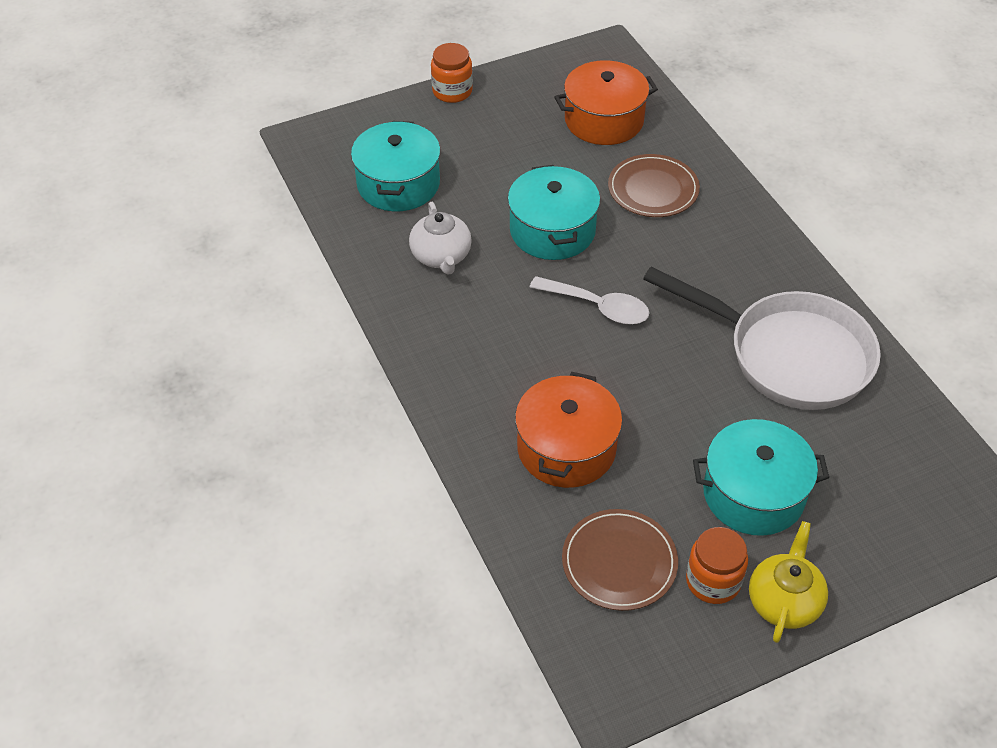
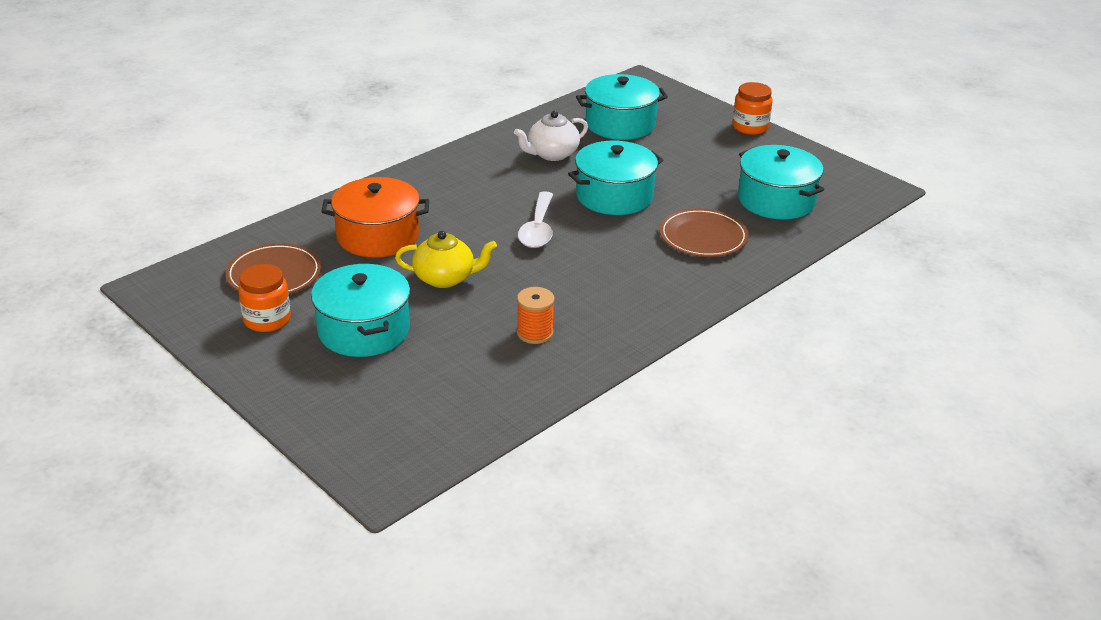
camera: 70 degrees right, 15 degrees down
orange pot [555,60,658,145] -> turquoise pot [738,145,824,220]
white pan [643,267,881,410] -> orange spool [517,287,555,344]
yellow teapot [749,521,828,643] -> yellow teapot moved to [395,231,497,288]

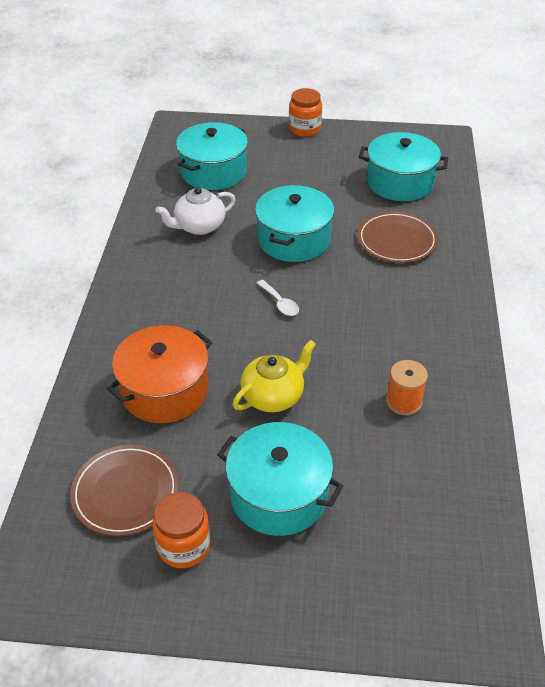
camera: 40 degrees left, 10 degrees up
white teapot [514,111,588,161] -> white teapot turned 45 degrees clockwise [155,187,236,235]
white spoon [518,191,553,248] -> white spoon [257,280,299,316], size x0.58

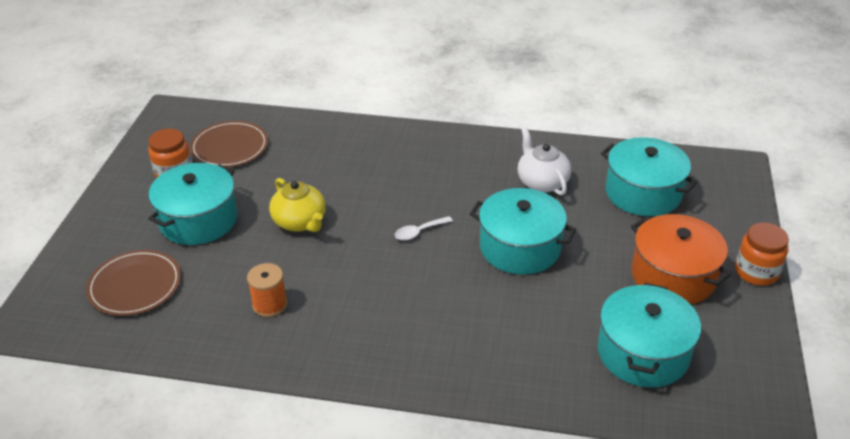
camera: 95 degrees right, 5 degrees down
orange pot [107,325,213,423] -> orange pot moved to [631,214,732,304]
brown plate [357,212,438,263] -> brown plate moved to [86,250,181,316]

